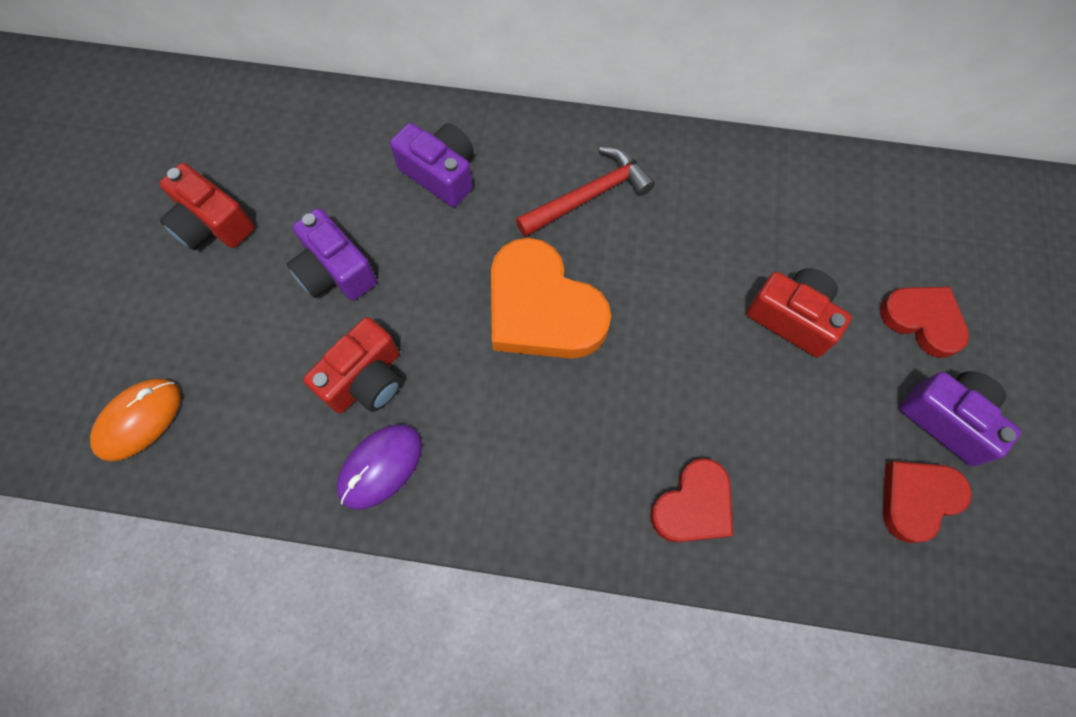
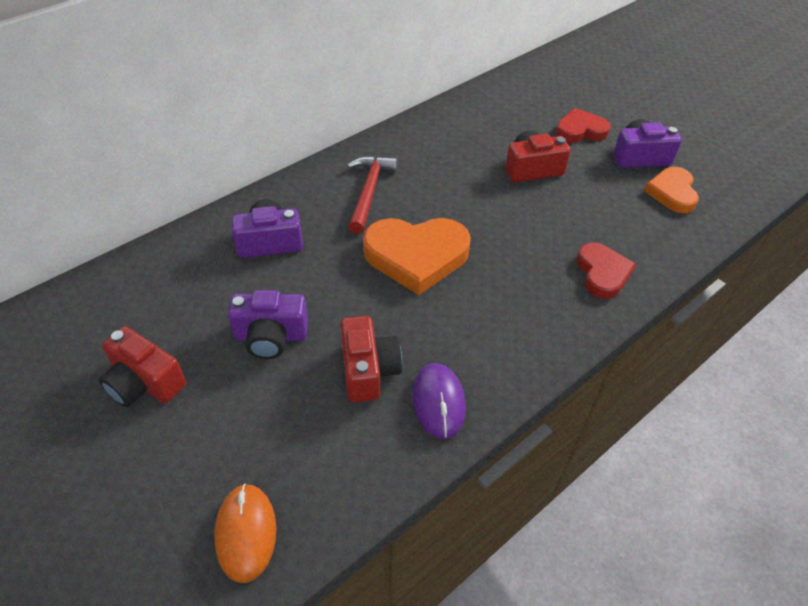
camera: 50 degrees left, 20 degrees down
red camera [159,163,255,250] -> red camera turned 45 degrees clockwise [99,326,186,407]
red heart [883,461,972,543] -> orange heart [644,167,699,213]

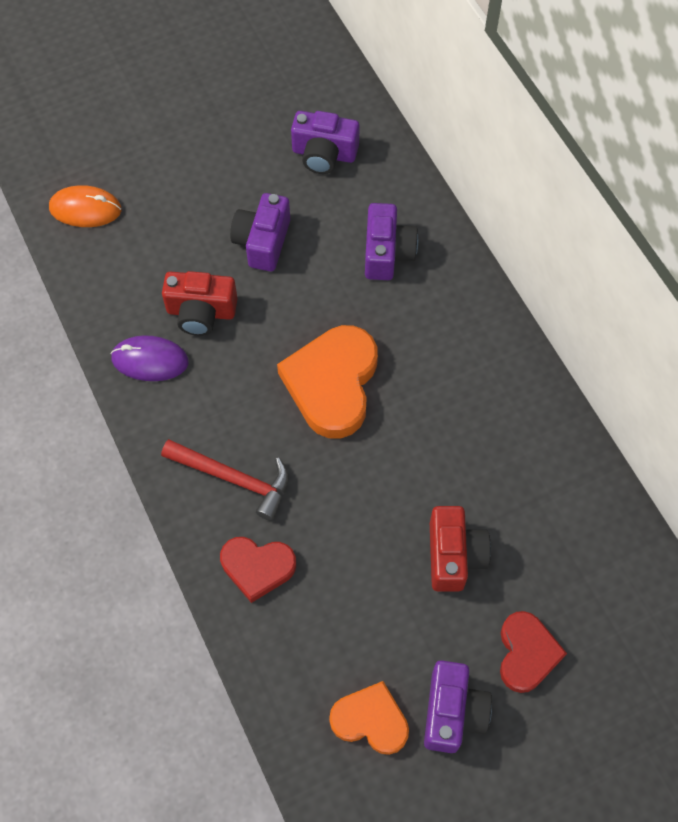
camera: 105 degrees right, 15 degrees up
red camera [99,326,186,407] -> none
red hammer [347,156,398,234] -> red hammer moved to [161,439,289,521]
none -> purple camera [291,111,360,174]

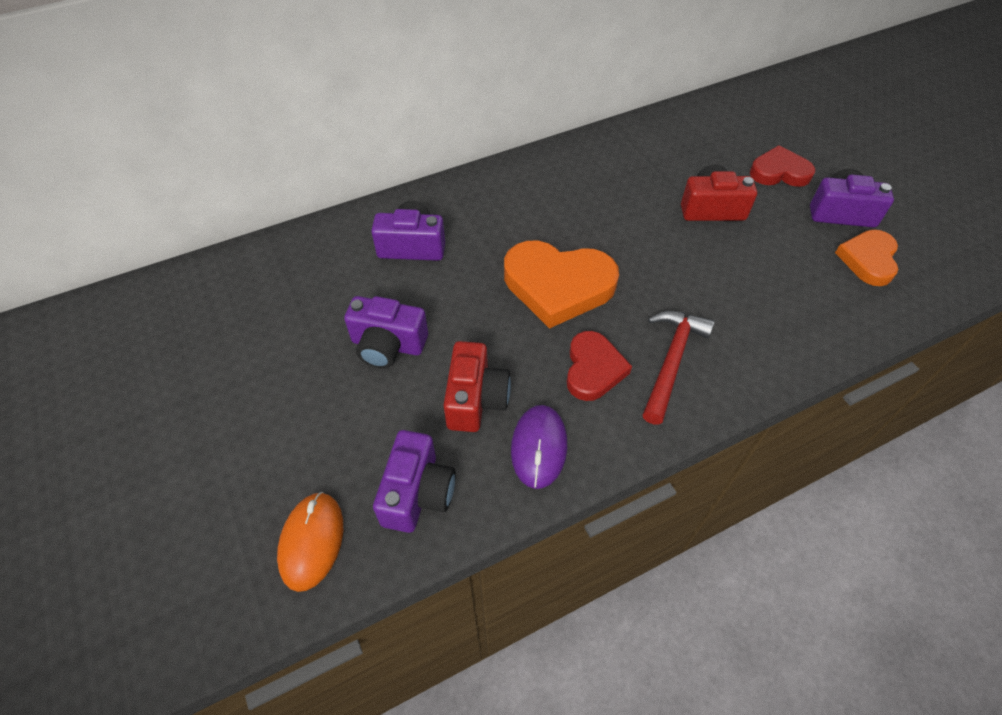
camera: 90 degrees left, 10 degrees down
red heart [220,537,296,603] -> red heart moved to [567,331,632,401]
purple camera [291,111,360,174] -> purple camera moved to [373,430,456,533]

